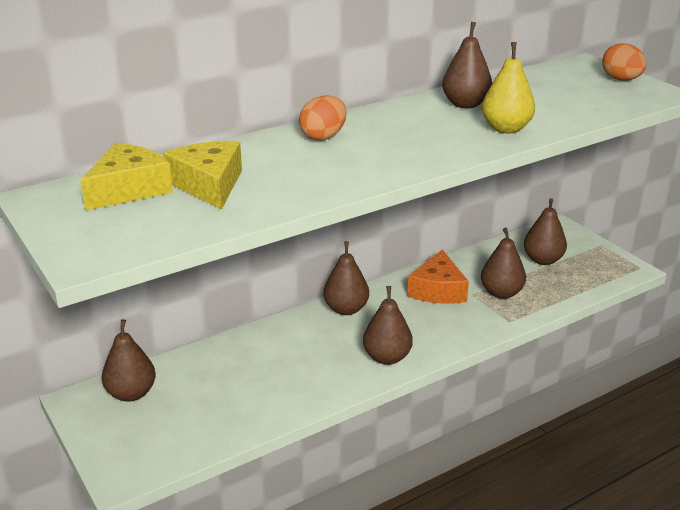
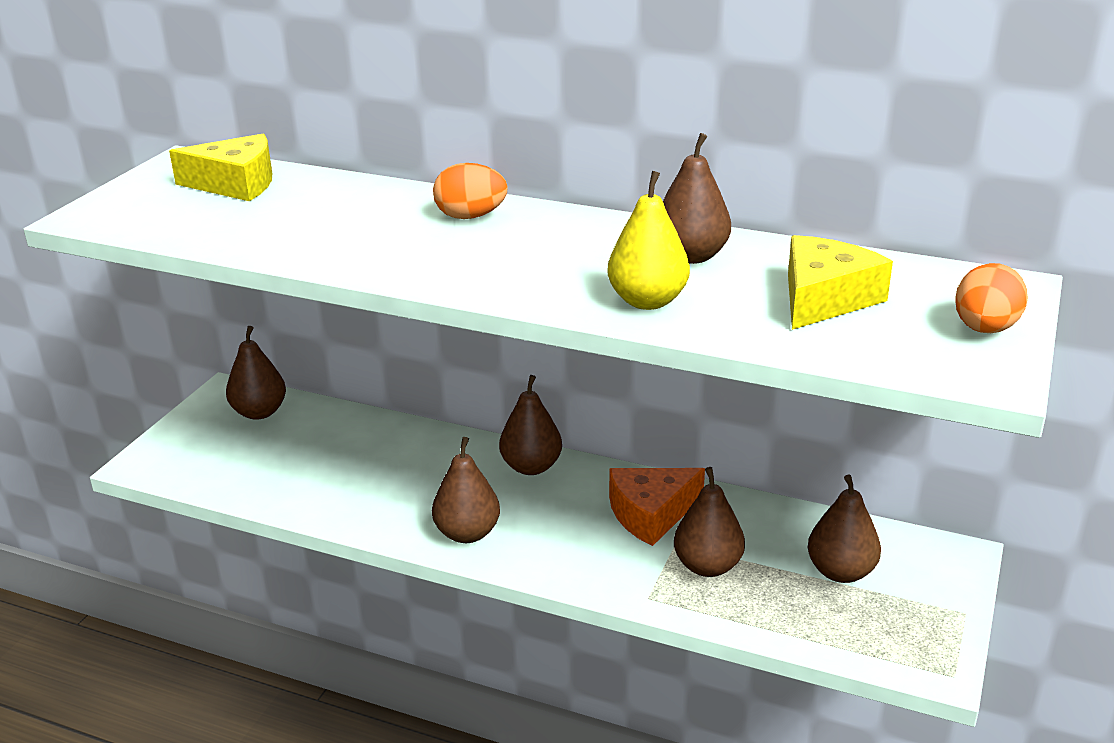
camera: 55 degrees right, 0 degrees up
yellow cheese [163,141,242,210] -> yellow cheese moved to [788,235,893,330]

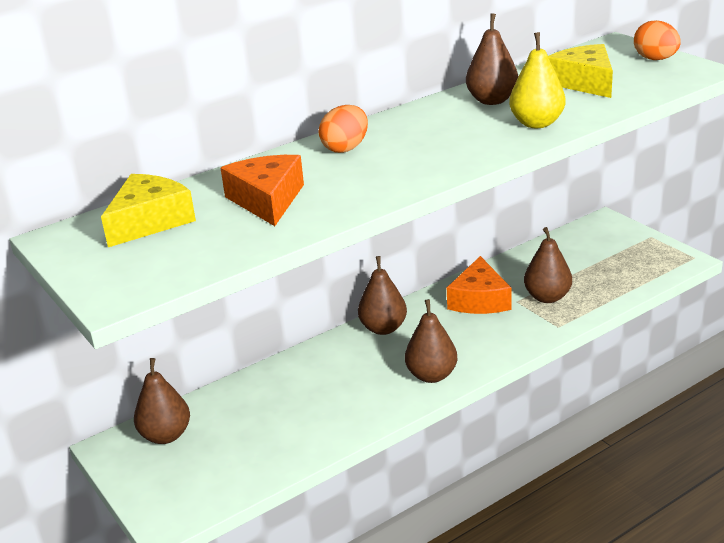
camera: 55 degrees left, 0 degrees up
brown pear [808,475,881,583] -> none
none -> orange cheese [221,155,304,226]

